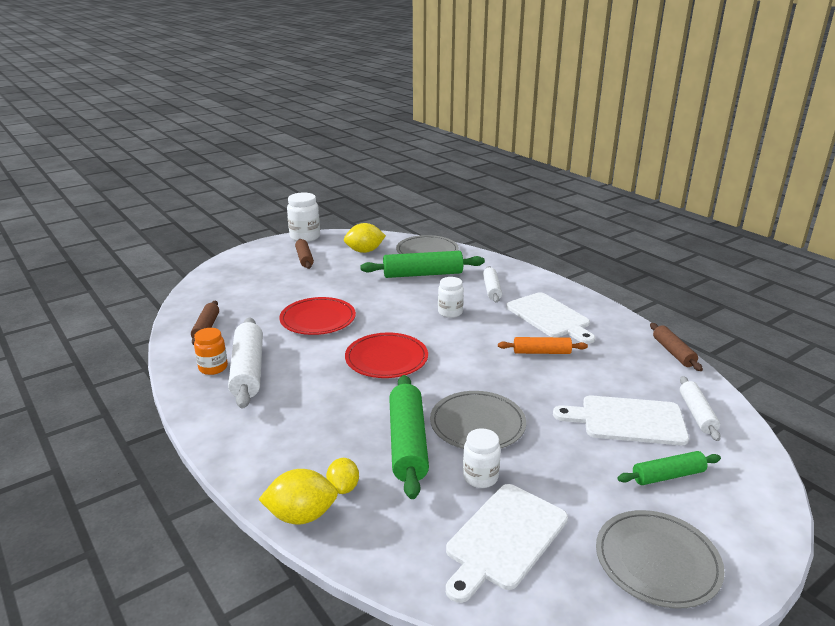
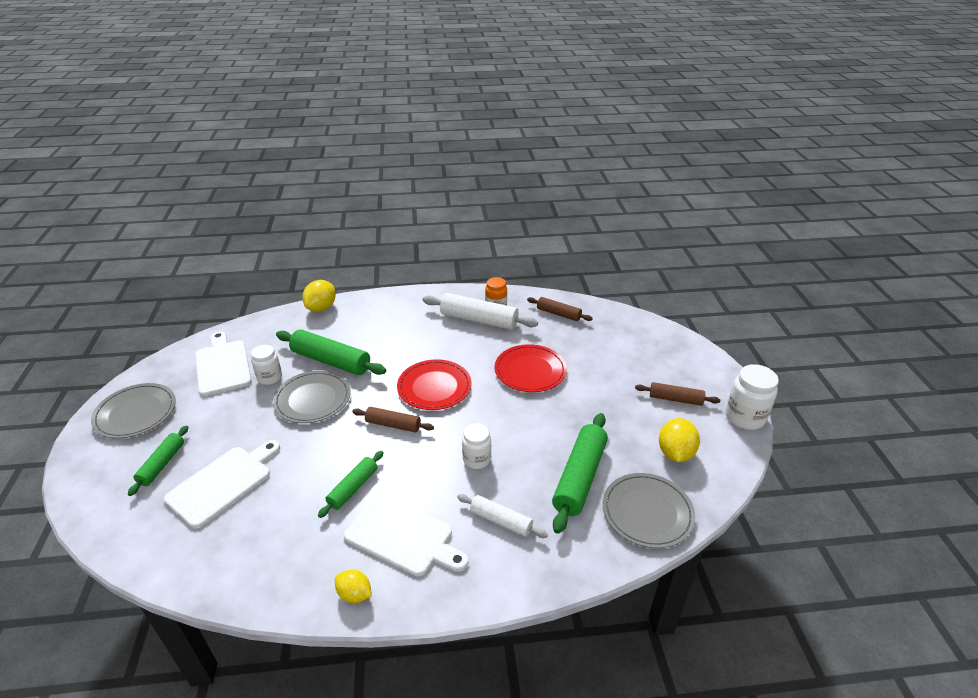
camera: 120 degrees right, 10 degrees up
yellow lemon [326,458,359,494] -> yellow lemon moved to [335,569,372,603]
orange rolling pin [498,337,588,354] -> green rolling pin [318,451,384,518]
white cutting board [506,292,595,344] -> white cutting board turned 150 degrees counterclockwise [344,494,468,576]
brown rolling pin [650,323,703,371] -> brown rolling pin moved to [352,407,434,432]
white rolling pin [680,376,721,441] -> none

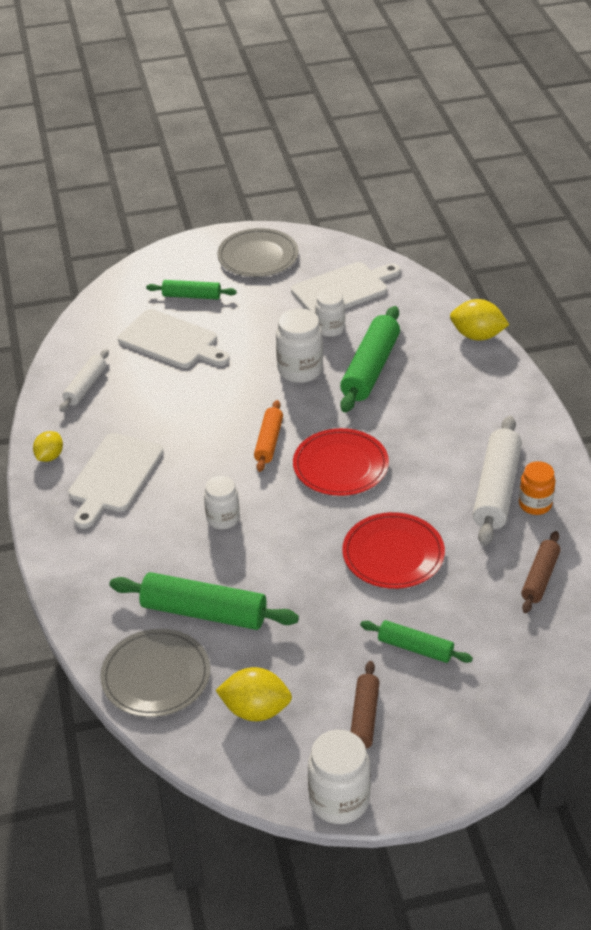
camera: 85 degrees right, 5 degrees up
grey plate [273,371,351,423] -> white jar [276,308,323,383]
green rolling pin [318,451,384,518] -> green rolling pin moved to [360,620,473,663]
brown rolling pin [352,407,434,432] -> orange rolling pin [254,400,283,472]
white rolling pin [457,494,548,538] -> white rolling pin moved to [59,349,109,412]

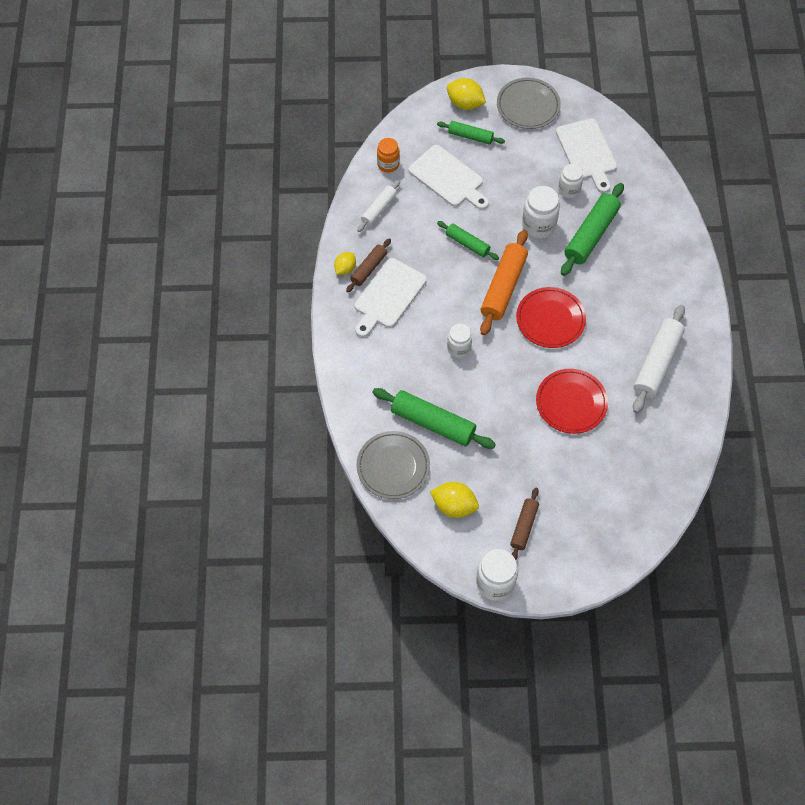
camera: 10 degrees right, 20 degrees up
orange rolling pin [254,400,283,472] -> orange rolling pin [480,230,528,335], size x1.70
white cutting board [291,262,400,313] -> white cutting board turned 90 degrees clockwise [556,118,617,193]
green rolling pin [360,620,473,663] -> green rolling pin moved to [437,221,499,260]
yellow lemon [450,299,509,341] -> yellow lemon moved to [447,78,486,110]
orange jar [519,461,555,515] -> orange jar moved to [377,138,400,172]
brown rolling pin [521,531,561,613] -> brown rolling pin moved to [346,238,391,292]

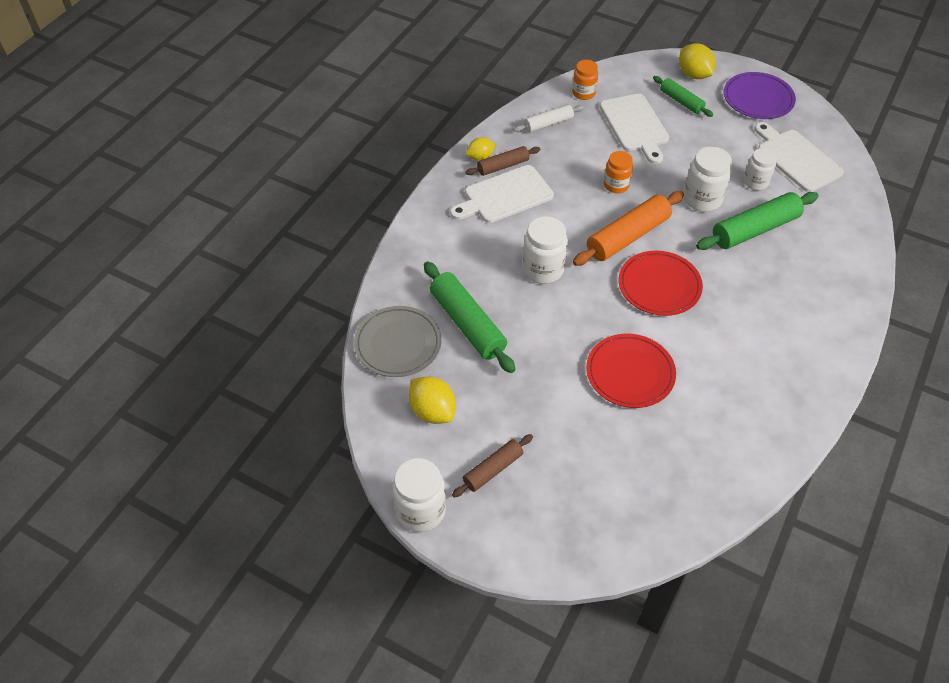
camera: 30 degrees right, 10 degrees down
green rolling pin [437,221,499,260] -> orange jar [604,151,633,193]
white jar [447,324,472,358] -> white jar [523,216,568,284], size x1.51
grey plate [497,77,561,129] -> purple plate [724,72,796,119]
white cutting board [556,118,617,193] -> white cutting board turned 135 degrees clockwise [754,122,844,192]
white rolling pin [633,305,685,413] -> none

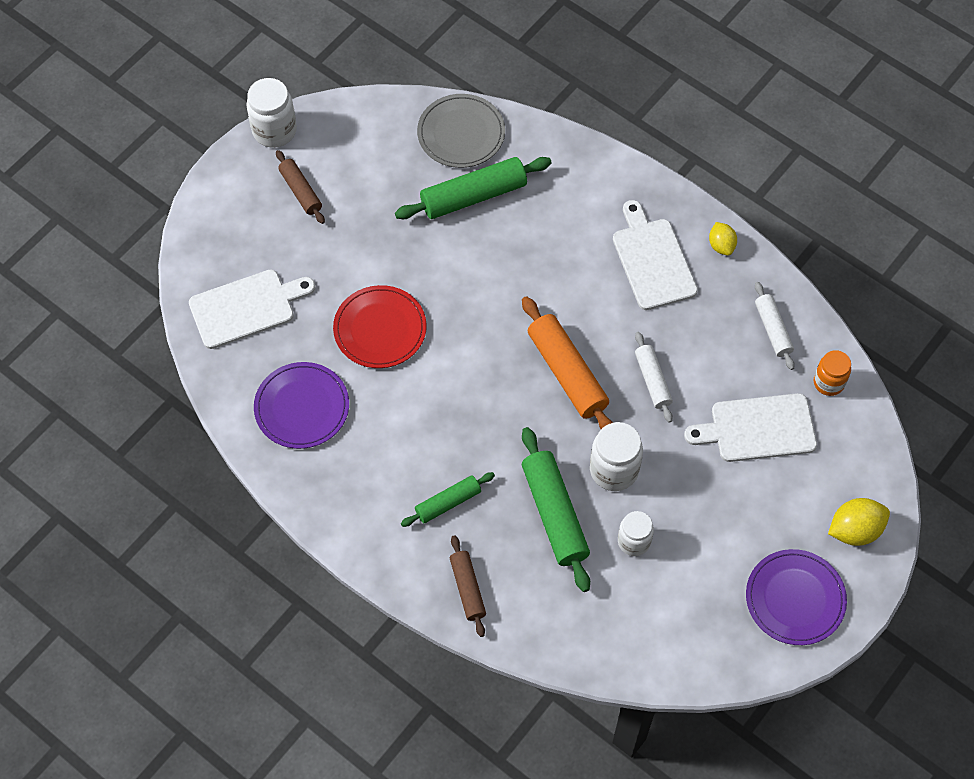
camera: 100 degrees right, 10 degrees up
yellow lemon [409,376,456,424] -> none
brown rolling pin [465,146,540,176] -> brown rolling pin moved to [450,535,486,637]
white jar [523,216,568,284] -> none
orange jar [604,151,633,193] -> white rolling pin [635,332,673,422]
red plate [619,251,703,316] -> none
green rolling pin [653,76,713,117] -> green rolling pin moved to [401,472,495,527]
white cutting board [754,122,844,192] -> white cutting board moved to [189,270,315,349]
none -> purple plate [254,362,349,449]

